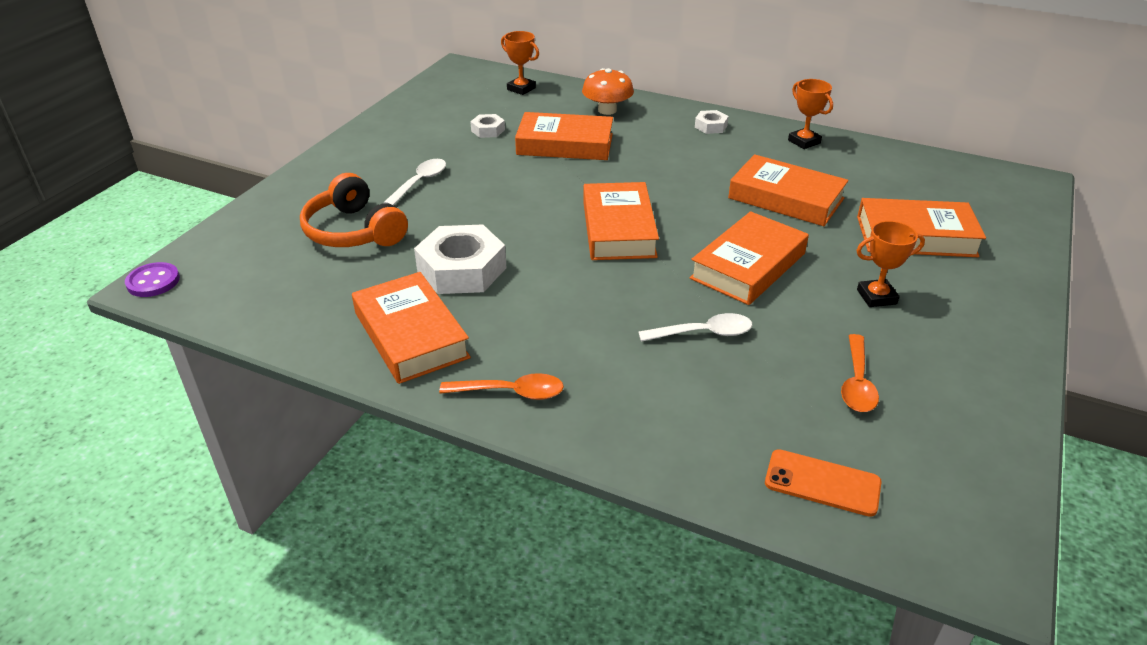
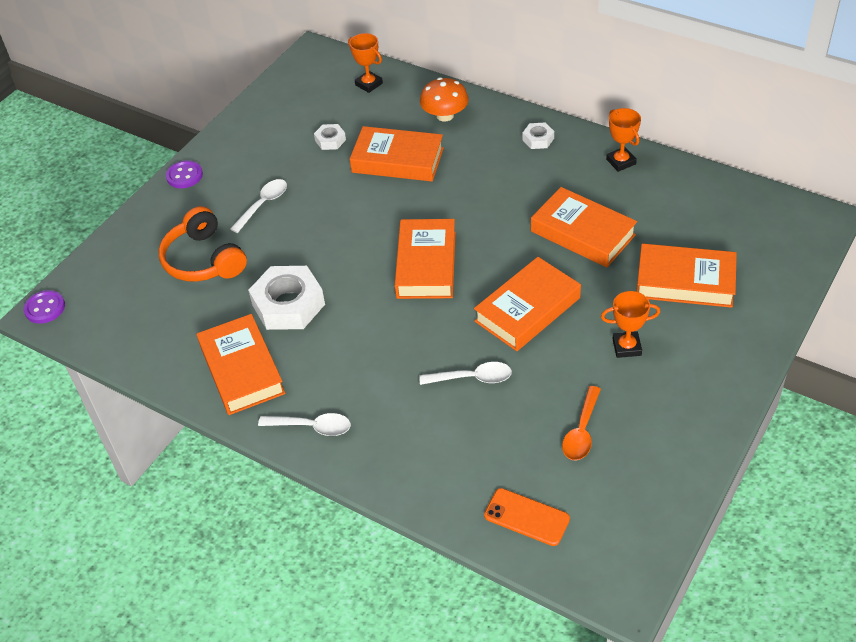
camera: 10 degrees right, 10 degrees up
orange spoon [439,373,564,400] -> white spoon [258,413,351,436]
none -> purple button [166,160,203,188]

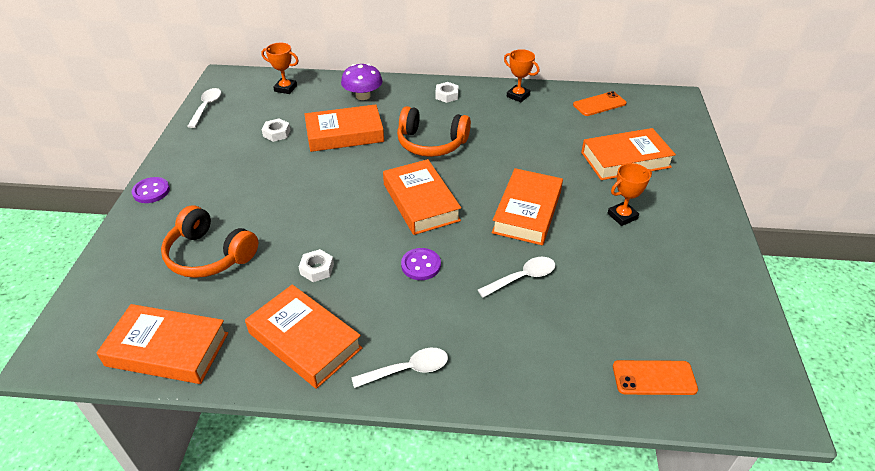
camera: 30 degrees left, 5 degrees down
purple button [23,290,65,324] -> purple button moved to [401,248,441,280]
white spoon [230,179,287,233] -> white spoon moved to [187,88,221,128]
white nut [248,266,325,330] -> white nut [299,249,334,282], size x0.48
orange mushroom [420,77,469,121] -> purple mushroom [341,64,383,100]
orange book [531,187,637,267] -> orange book moved to [97,304,228,384]
orange spoon [562,386,601,460] -> none
none -> orange headphones [397,106,471,157]
none -> orange phone [573,91,626,116]

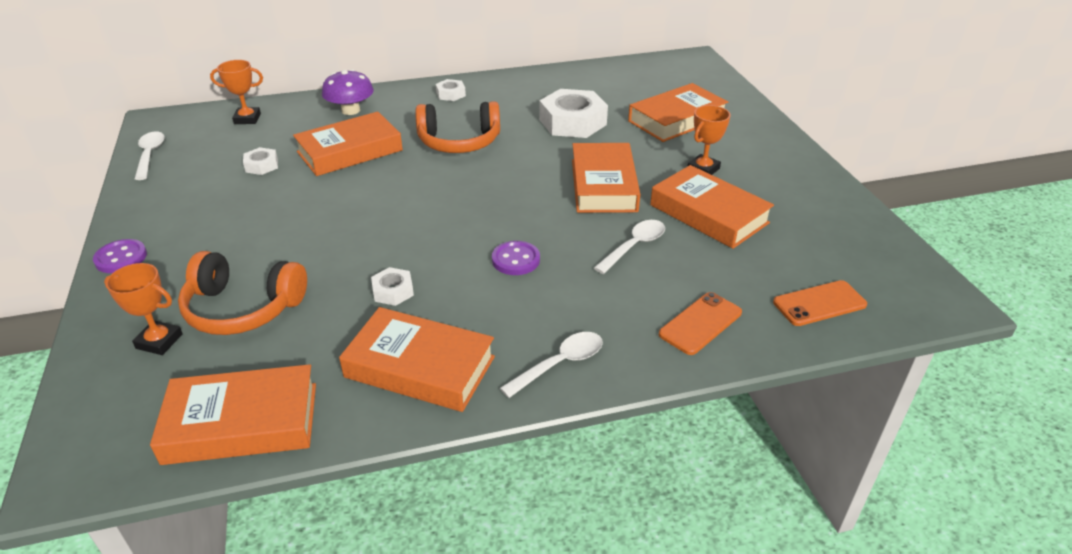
camera: 20 degrees left, 5 degrees down
orange book [383,159,461,235] -> orange book moved to [650,165,774,249]
orange trophy [504,49,539,102] -> orange trophy moved to [104,263,183,355]
orange phone [573,91,626,116] -> orange phone moved to [659,292,742,355]
none -> white nut [539,89,608,138]

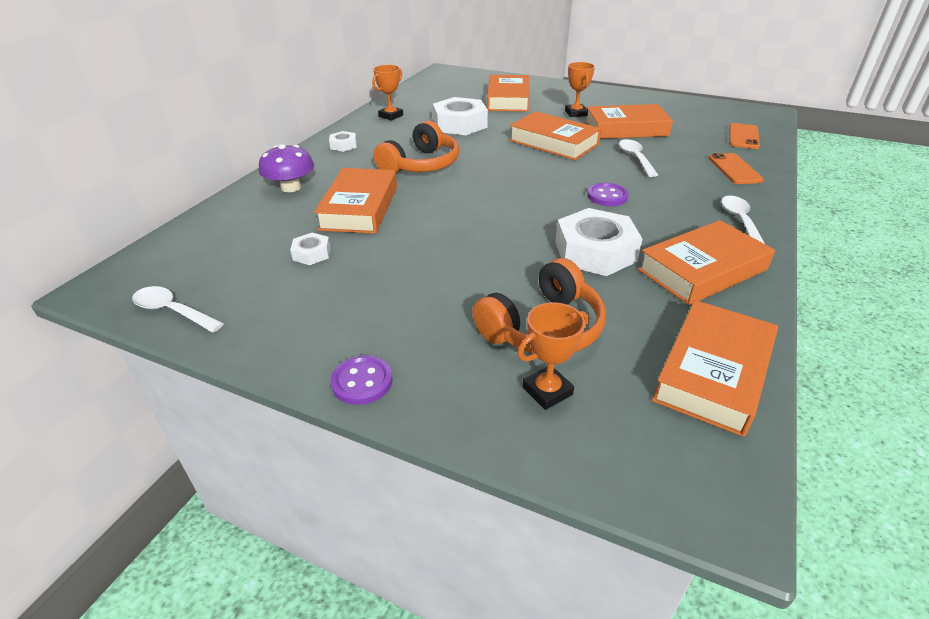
camera: 50 degrees left, 0 degrees up
orange trophy [210,60,263,124] -> orange trophy moved to [372,65,403,121]
white nut [371,267,414,306] -> white nut [555,208,643,276], size x2.07

